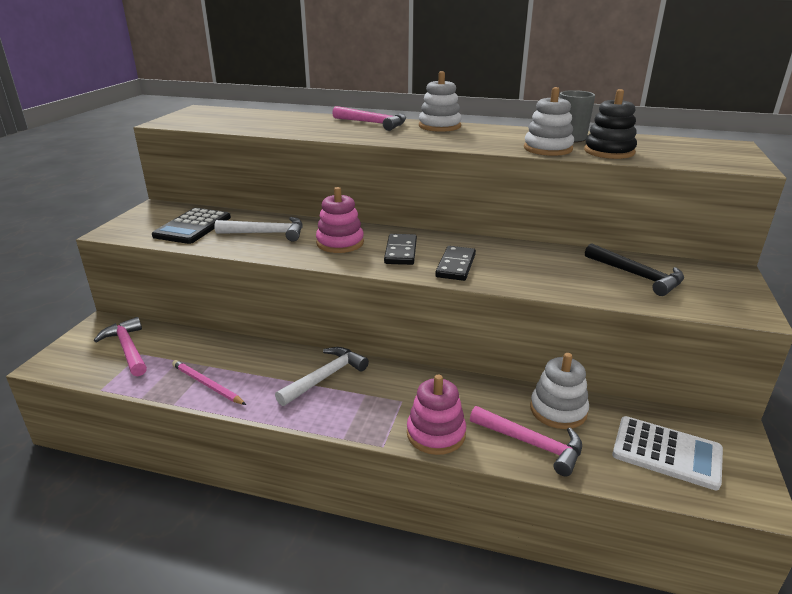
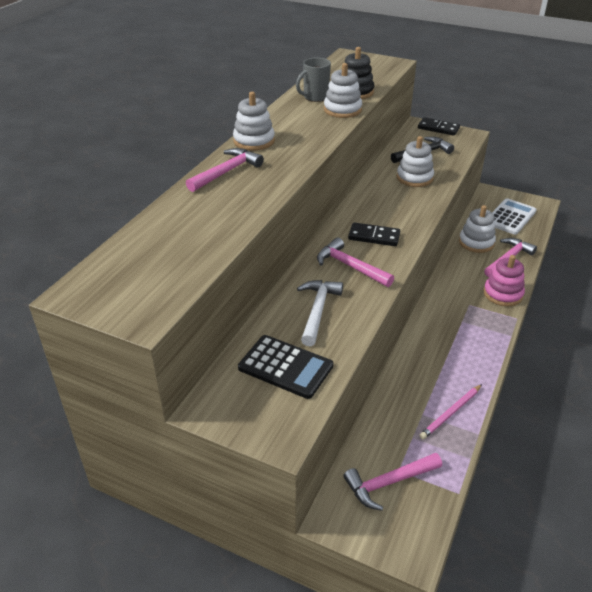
camera: 80 degrees left, 10 degrees up
white hammer [275,347,369,406] -> none
pink stacking toy [316,187,364,253] -> pink hammer [317,237,394,287]
black domino [435,246,476,281] -> black domino moved to [418,117,460,136]
none -> white stacking toy [397,136,434,187]

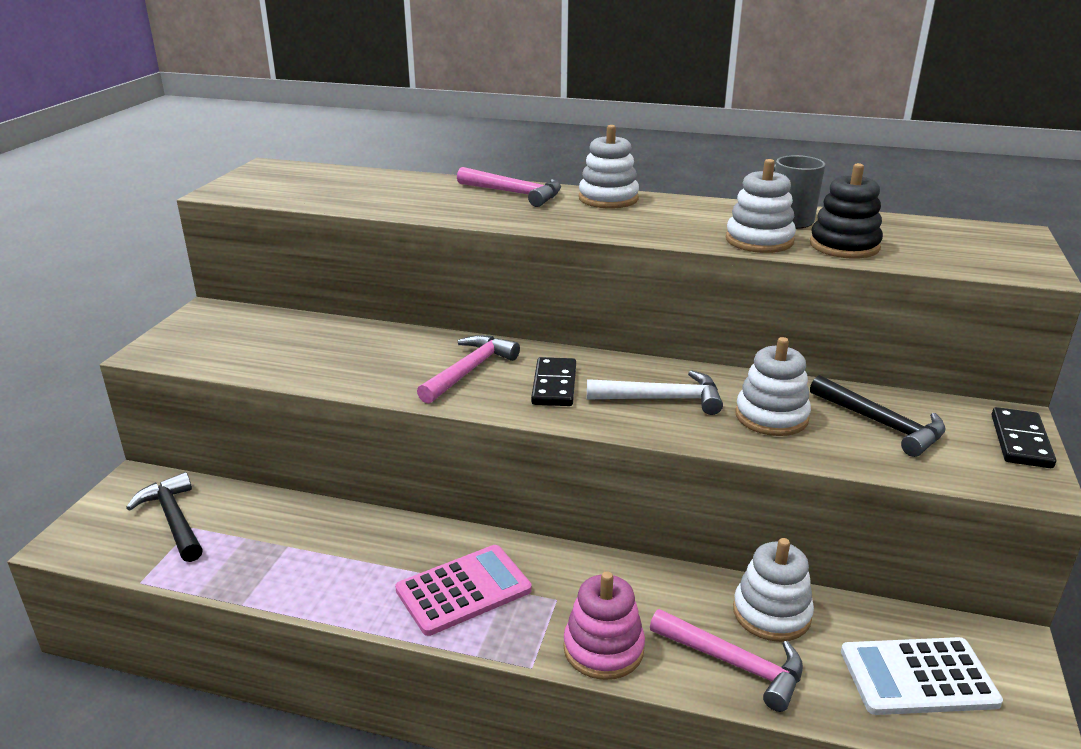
camera: 80 degrees right, 10 degrees down
black calculator [238,335,333,399] -> none
white hammer [297,280,343,346] -> white hammer moved to [587,370,723,415]
pink hammer [343,453,442,511] -> black hammer [126,472,203,562]
pink pencil [419,384,482,439] -> none
white calculator [492,198,537,235] -> white calculator turned 150 degrees clockwise [841,637,1003,715]
none -> pink calculator [395,545,532,636]

